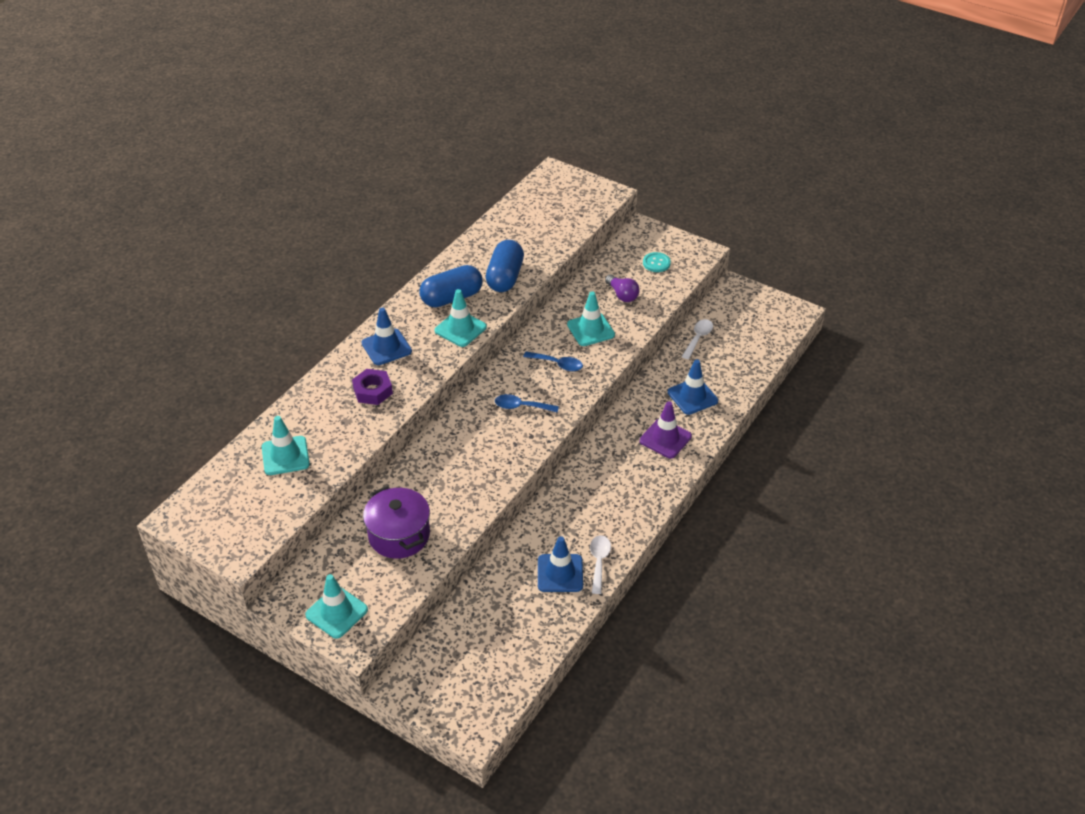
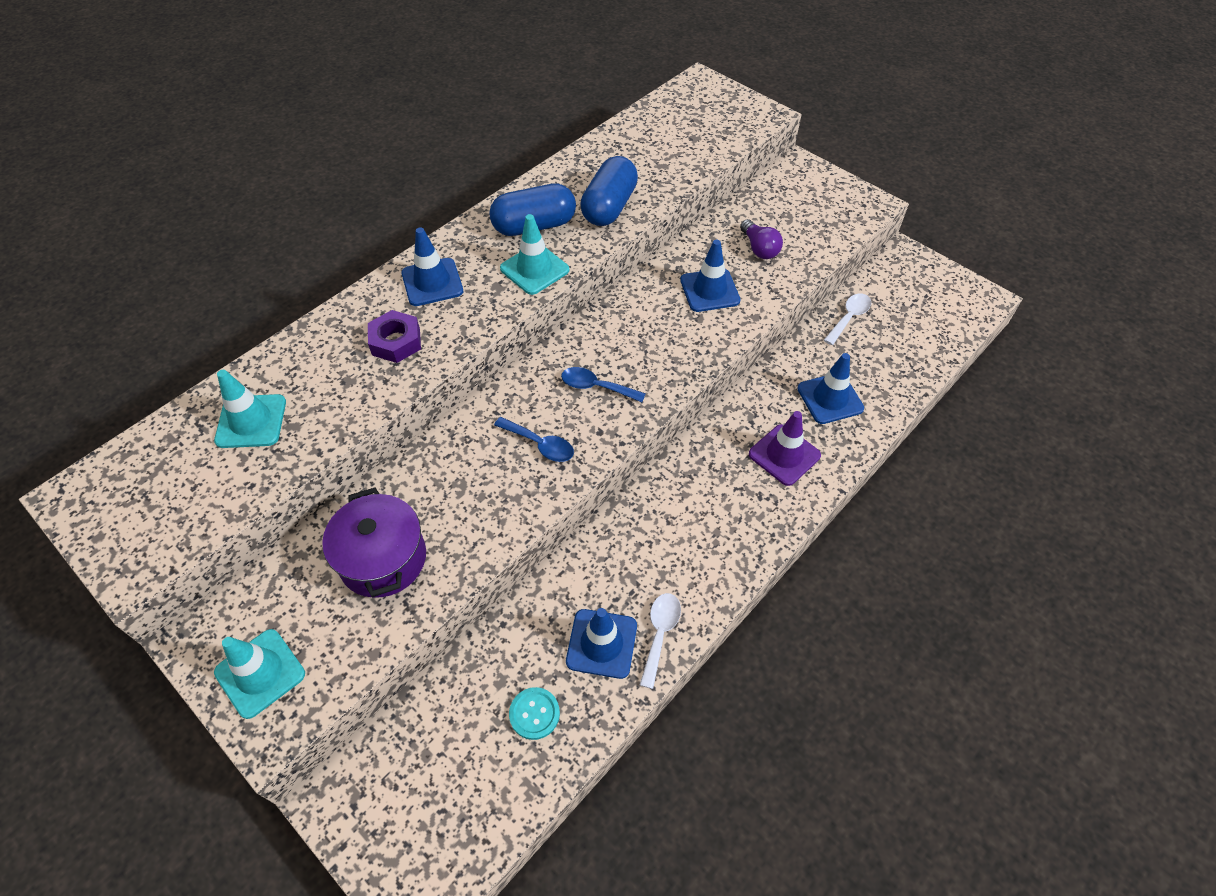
camera: 10 degrees right, 10 degrees up
blue spoon [523,351,583,371] -> blue spoon moved to [494,417,574,462]
turquoise traffic cone [567,292,615,346] -> blue traffic cone [680,240,740,312]
turquoise button [643,252,671,272] -> turquoise button moved to [509,687,560,740]

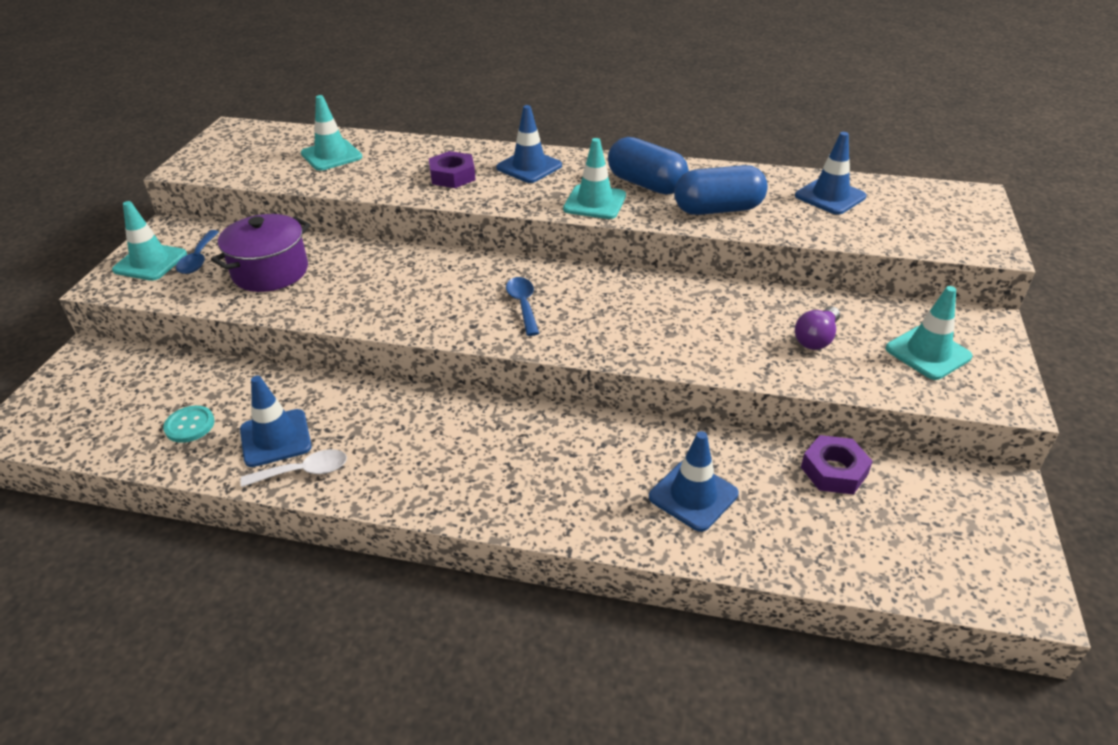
camera: 60 degrees right, 15 degrees down
blue spoon [494,417,574,462] -> blue spoon moved to [176,230,219,274]
blue traffic cone [680,240,740,312] -> blue traffic cone moved to [795,132,867,215]
purple traffic cone [749,411,821,486] -> none
white spoon [824,293,871,345] -> purple nut [801,435,873,495]
none -> turquoise traffic cone [886,286,972,380]

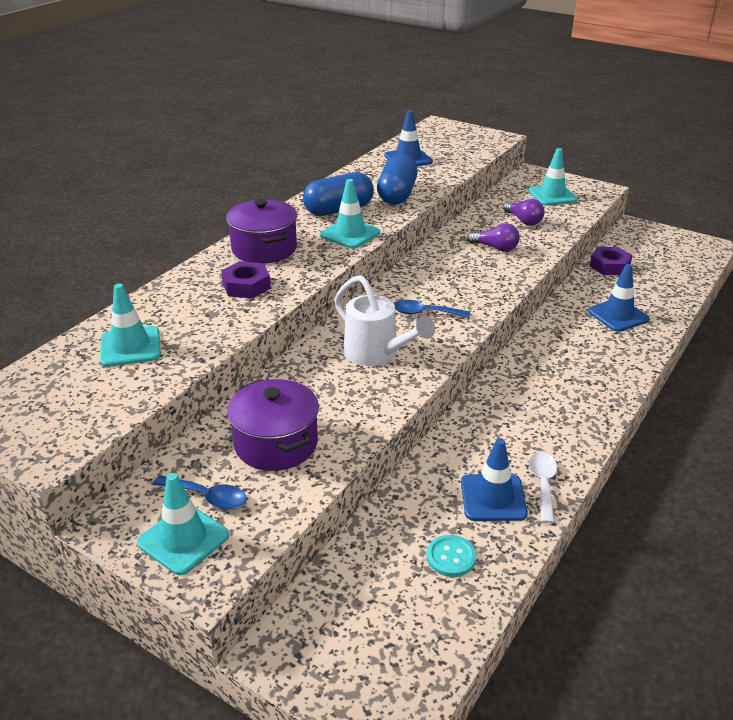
camera: 70 degrees left, 5 degrees down
blue traffic cone [496,105,562,183] -> purple pot [226,199,297,263]
none -> white watering can [334,275,435,366]
none -> purple light bulb [467,223,520,252]

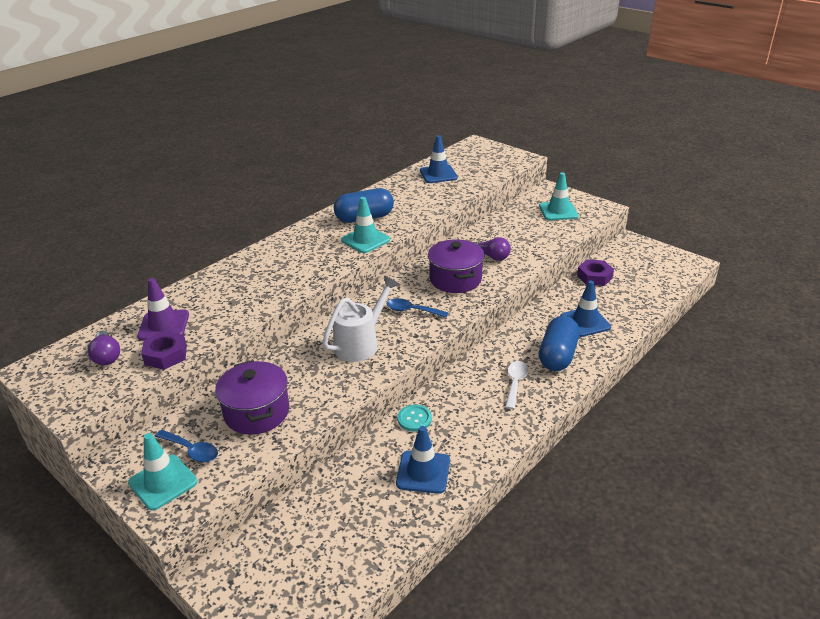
camera: 10 degrees right, 0 degrees up
turquoise traffic cone [100,284,161,367] -> purple traffic cone [137,278,189,340]
purple nut [221,261,271,299] -> purple nut moved to [141,331,187,370]
purple pot [226,199,297,263] -> purple pot moved to [428,239,484,293]
white watering can [334,275,435,366] -> white watering can turned 105 degrees counterclockwise [322,276,399,362]
blue capsule [377,154,418,205] -> blue capsule moved to [539,316,580,371]
turquoise button [427,535,476,577] -> turquoise button moved to [398,405,432,432]
purple light bulb [503,199,545,226] -> purple light bulb moved to [88,331,120,365]
white spoon [529,452,557,523] -> white spoon moved to [505,361,528,409]

